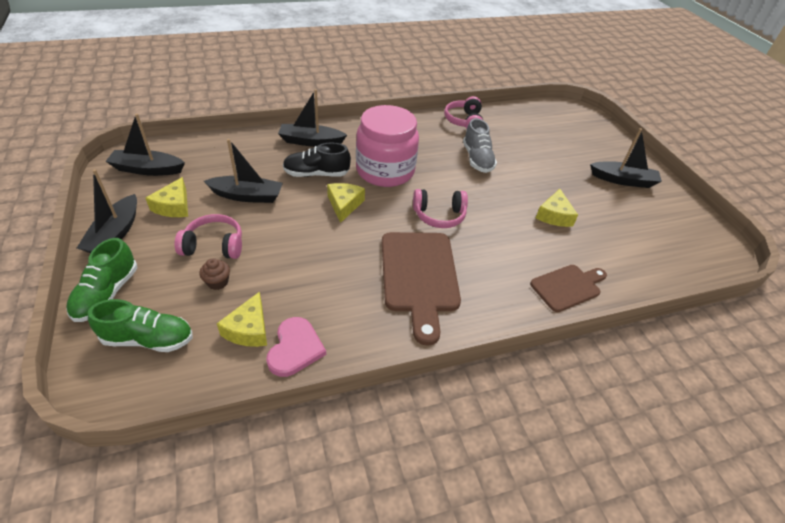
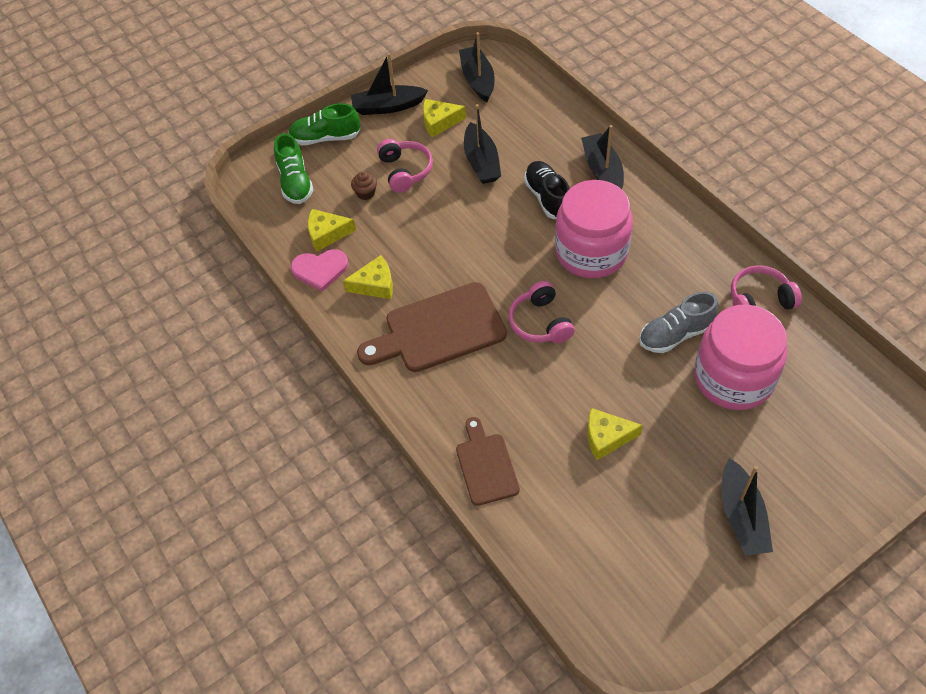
camera: 80 degrees right, 10 degrees up
yellow cheese [327,183,365,223] -> yellow cheese moved to [343,255,393,299]
brown cutting board [530,265,607,312] -> brown cutting board turned 150 degrees counterclockwise [456,417,520,506]
none -> pink jar [694,304,787,410]

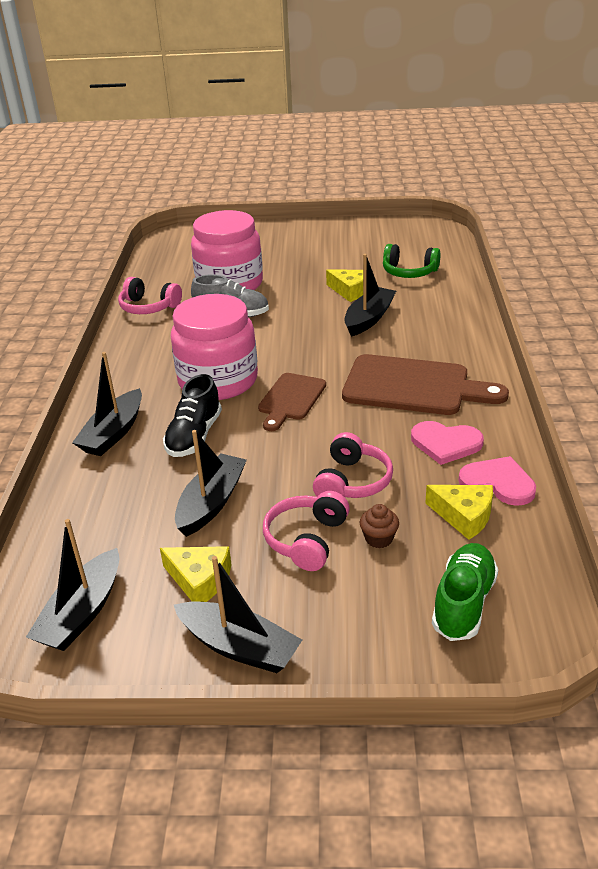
camera: 145 degrees left, 20 degrees down
green shoe [288,103,360,145] -> none
yellow cheese [343,255,393,299] -> pink heart [411,421,484,465]
brown cutting board [456,417,520,506] -> brown cutting board moved to [258,373,326,431]
pink headphones [508,281,575,343] -> pink headphones moved to [313,432,393,498]
black boat [722,458,773,556] -> black boat moved to [344,254,396,337]
none -> green headphones [383,244,441,278]

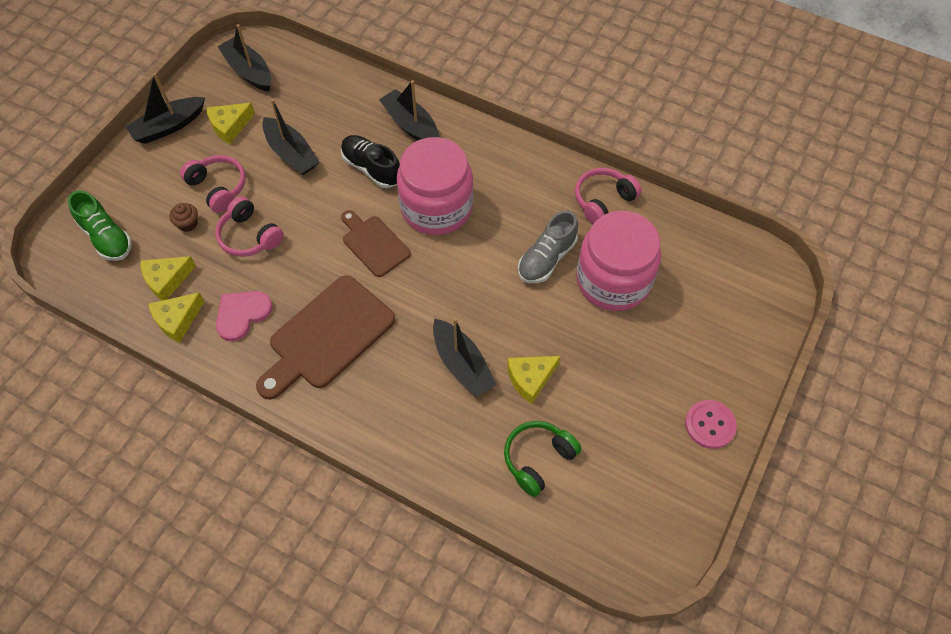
camera: 115 degrees right, 25 degrees up
pink heart [458,456,536,506] -> yellow cheese [149,292,205,343]
none -> pink button [685,400,737,449]

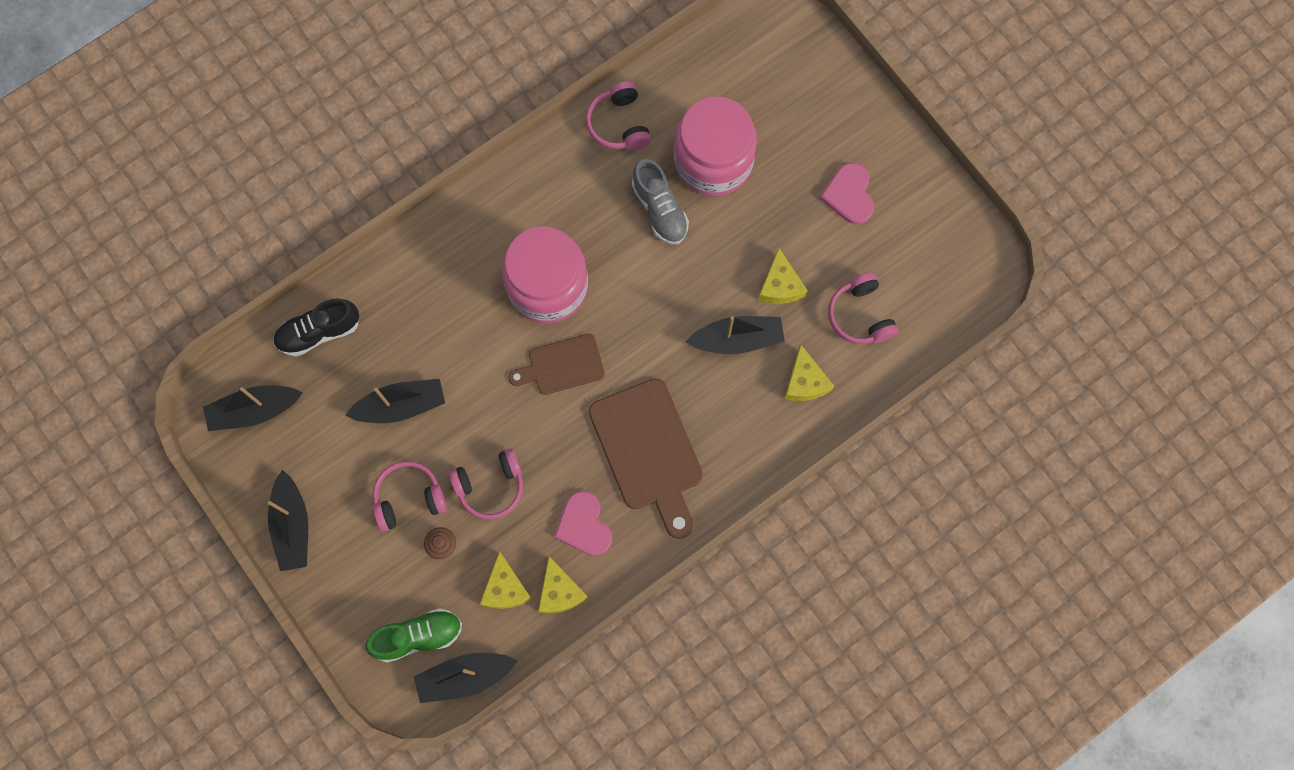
camera: 65 degrees left, 15 degrees up
yellow cheese [206,103,255,144] -> yellow cheese moved to [784,344,834,401]
black shoe [341,135,400,188] -> black shoe moved to [273,298,359,357]
black boat [379,80,439,140] -> black boat moved to [414,653,517,703]
green headphones [504,421,581,497] -> pink headphones [828,273,898,344]
pink button [685,400,737,449] -> none
none -> pink heart [820,162,874,224]

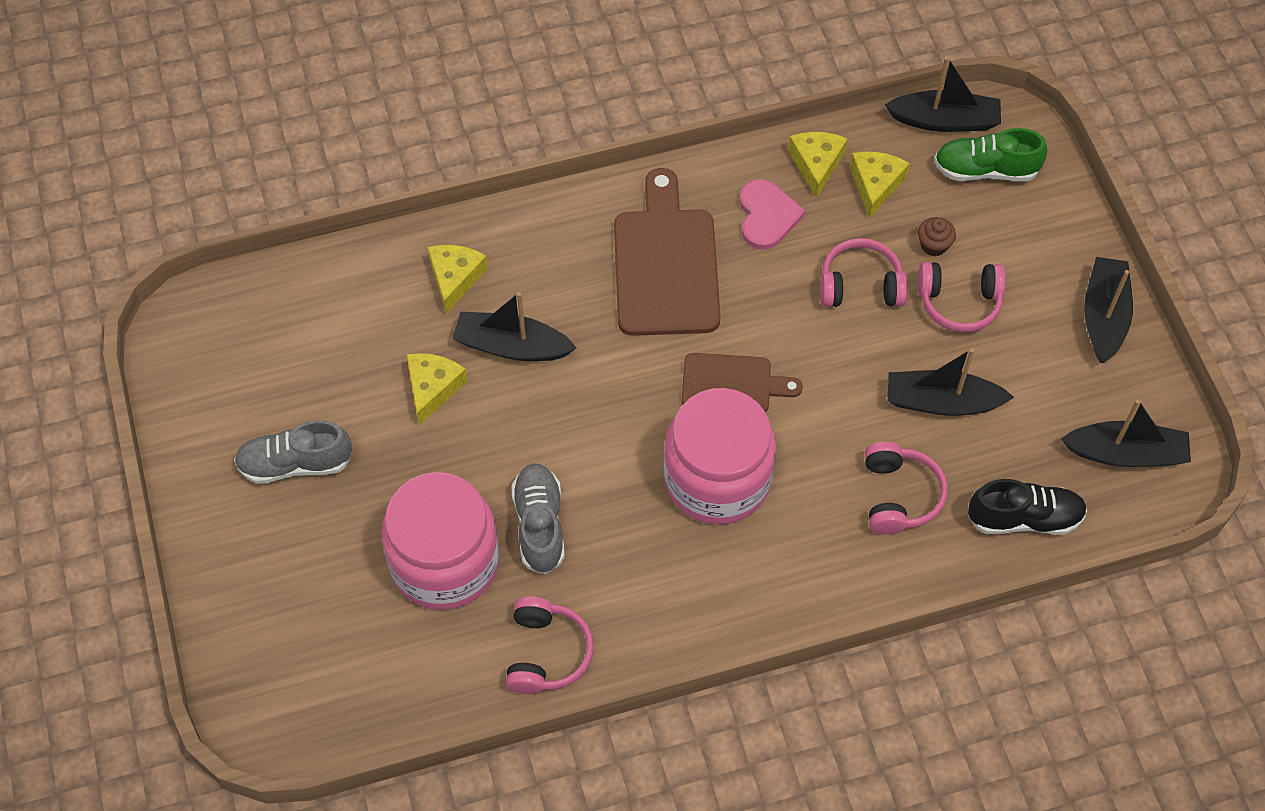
camera: 160 degrees left, 15 degrees down
pink heart [820,162,874,224] -> grey shoe [234,420,352,484]
pink headphones [828,273,898,344] -> pink headphones moved to [865,442,948,535]

